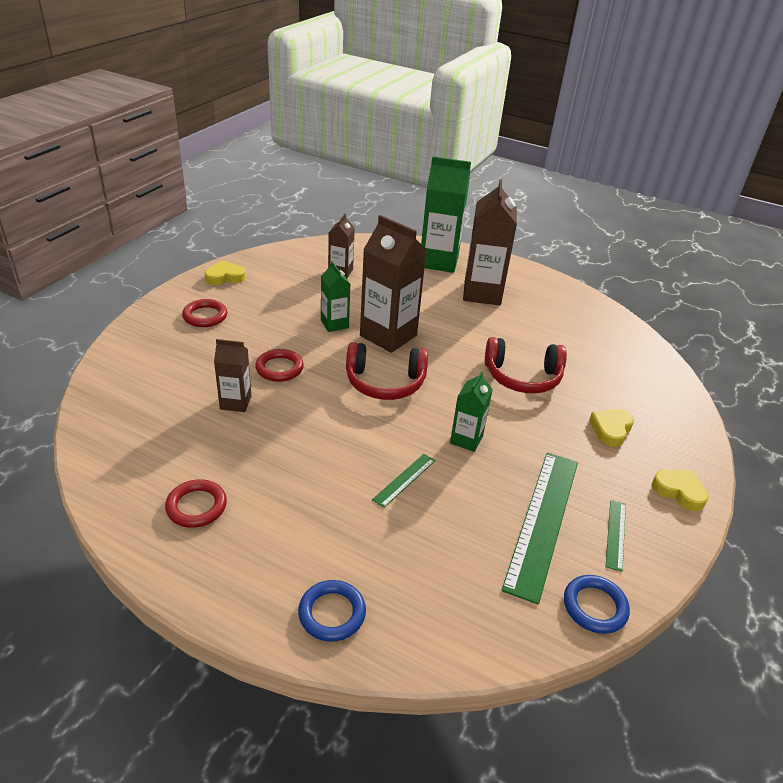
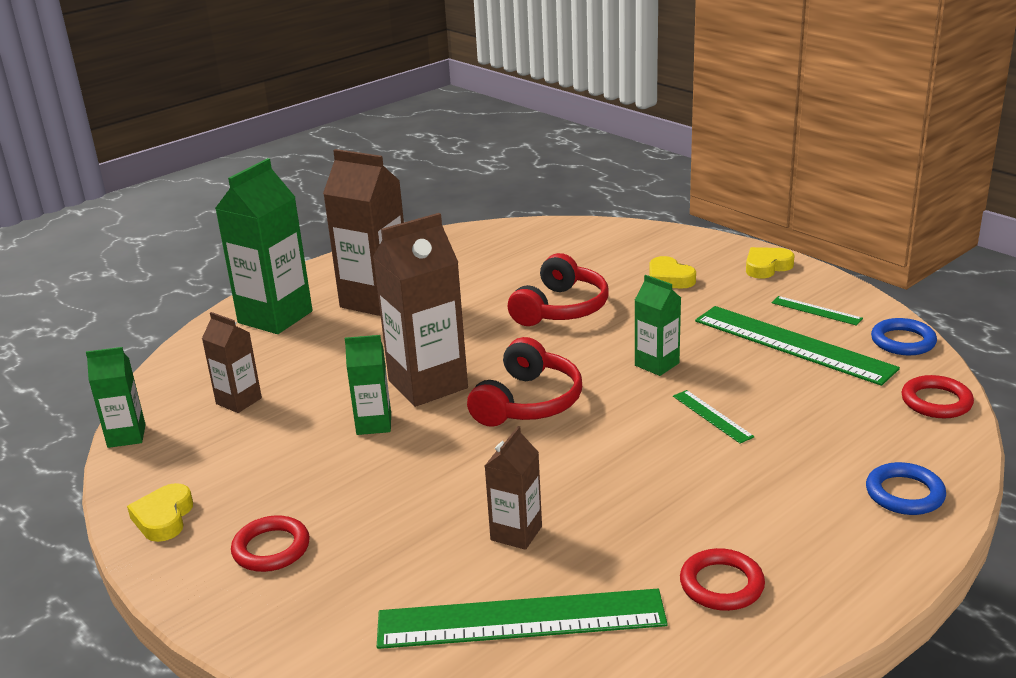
camera: 65 degrees left, 10 degrees down
red ring [255,349,304,382] -> red ring moved to [901,375,974,418]
none -> green carton [86,347,146,448]
none -> green ruler [377,589,668,649]

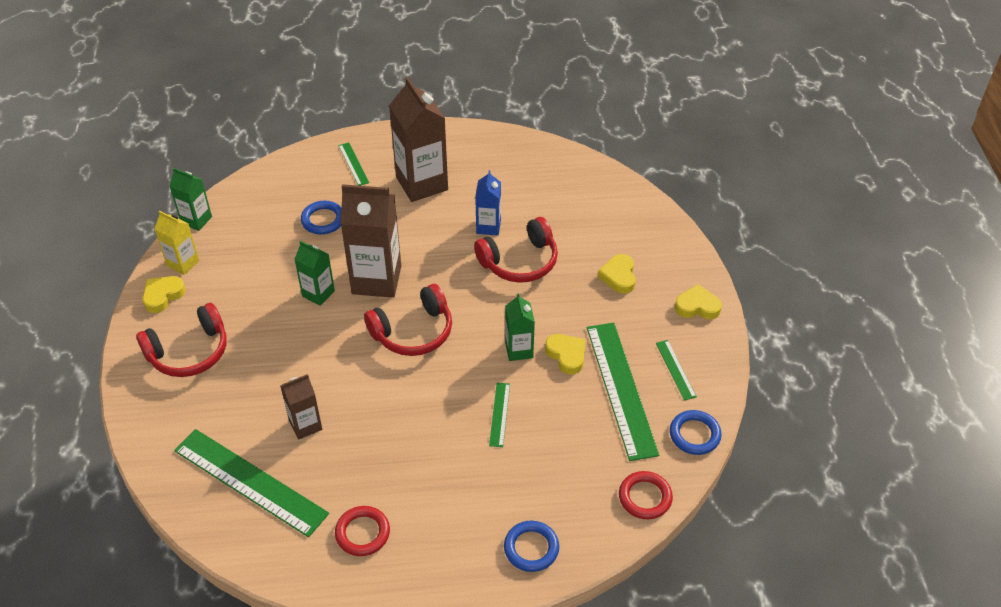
camera: 35 degrees right, 20 degrees up
brown carton [202,312,262,413] -> none
green carton [215,158,313,334] -> green ruler [338,143,369,186]
red ring [231,515,310,572] -> red headphones [136,303,226,377]
none -> yellow carton [155,211,199,275]
none -> blue ring [301,201,342,234]
none -> blue carton [475,170,501,236]
none -> yellow heart [545,334,586,374]

